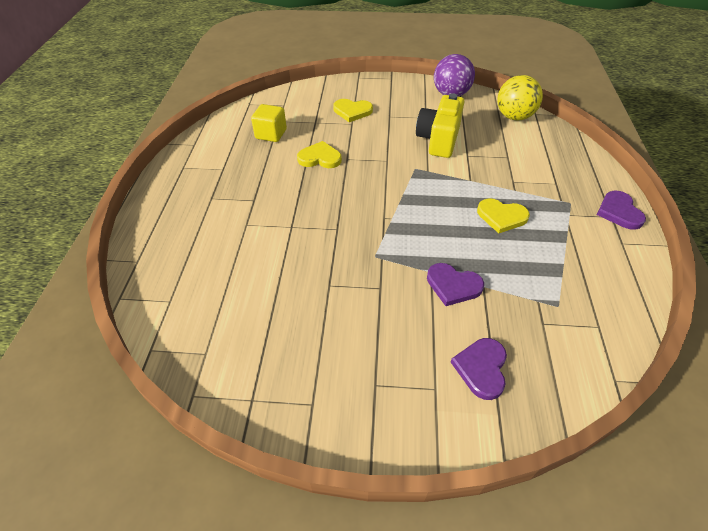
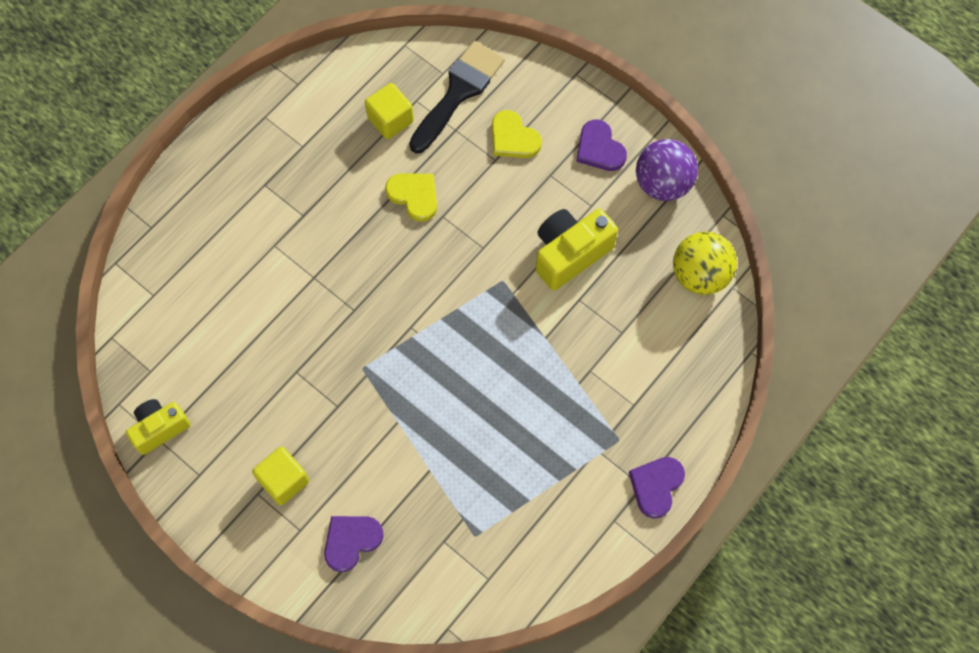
camera: 35 degrees right, 20 degrees up
purple heart [427,263,484,306] -> purple heart moved to [576,120,627,171]
yellow heart [477,198,530,233] -> none
none -> yellow camera [126,399,190,455]
none -> yellow cube [252,447,309,505]
none -> black brush [409,41,505,153]

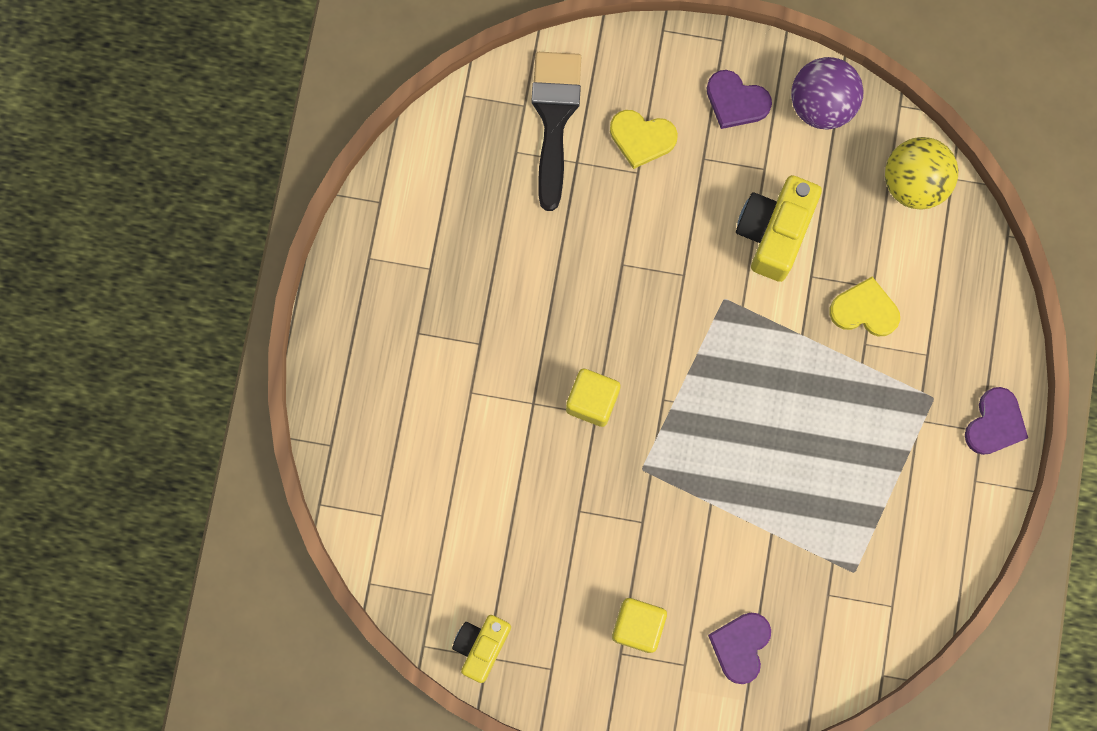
camera: 30 degrees left, 10 degrees up
yellow cube [365,83,414,139] -> yellow cube moved to [566,369,621,427]
yellow heart [385,173,437,222] -> yellow heart moved to [829,277,900,336]
purple heart [629,457,685,519] -> purple heart turned 150 degrees counterclockwise [965,387,1028,455]

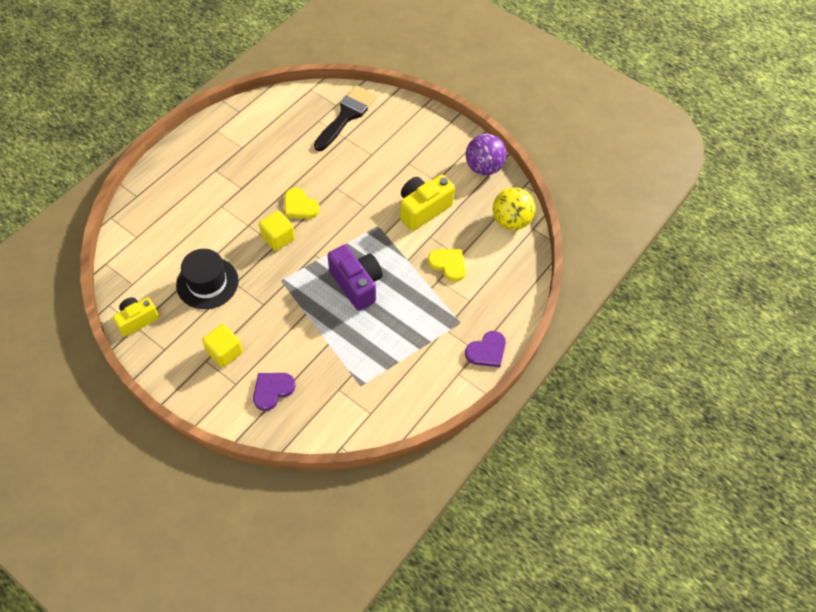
camera: 25 degrees right, 20 degrees down
yellow heart [610,110,678,169] -> yellow heart moved to [285,187,320,219]
purple heart [707,70,772,129] -> none
none -> black hat [176,249,239,309]
none -> purple camera [328,245,383,311]

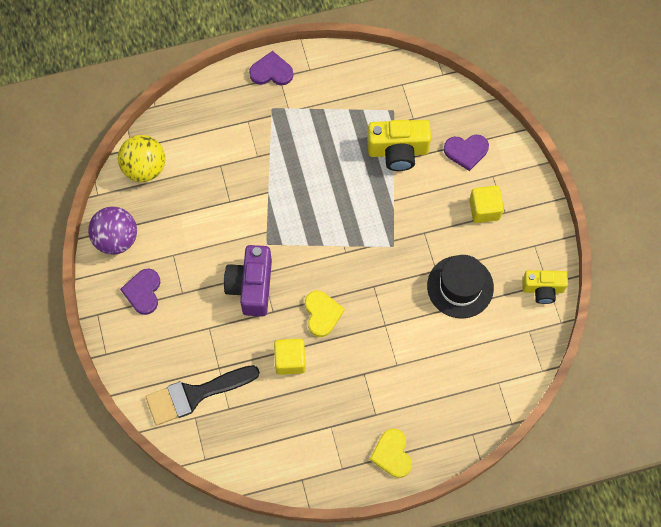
camera: 140 degrees left, 10 degrees up
yellow cube [259,211,295,251] -> yellow cube moved to [274,338,306,375]
purple camera [328,245,383,311] -> purple camera moved to [224,245,272,317]
yellow camera [400,175,455,231] -> yellow camera moved to [367,120,431,171]
yellow heart [428,249,466,282] -> yellow heart moved to [370,429,412,478]
none -> purple heart [120,268,161,315]

